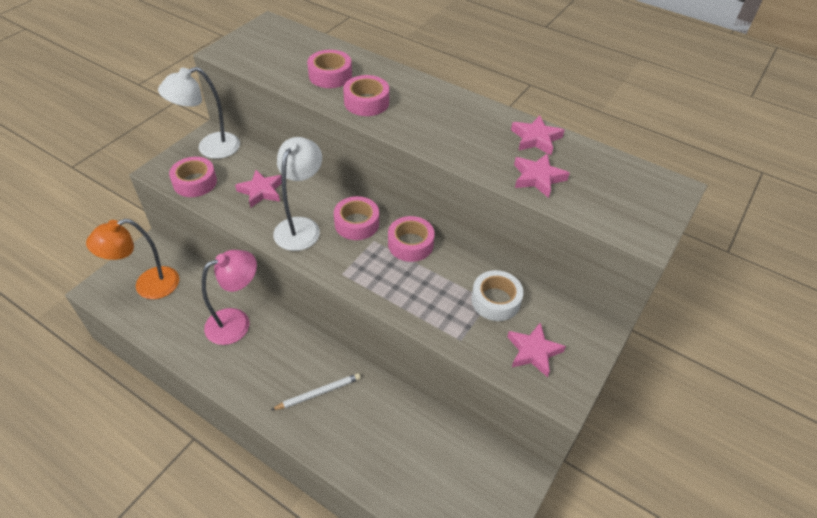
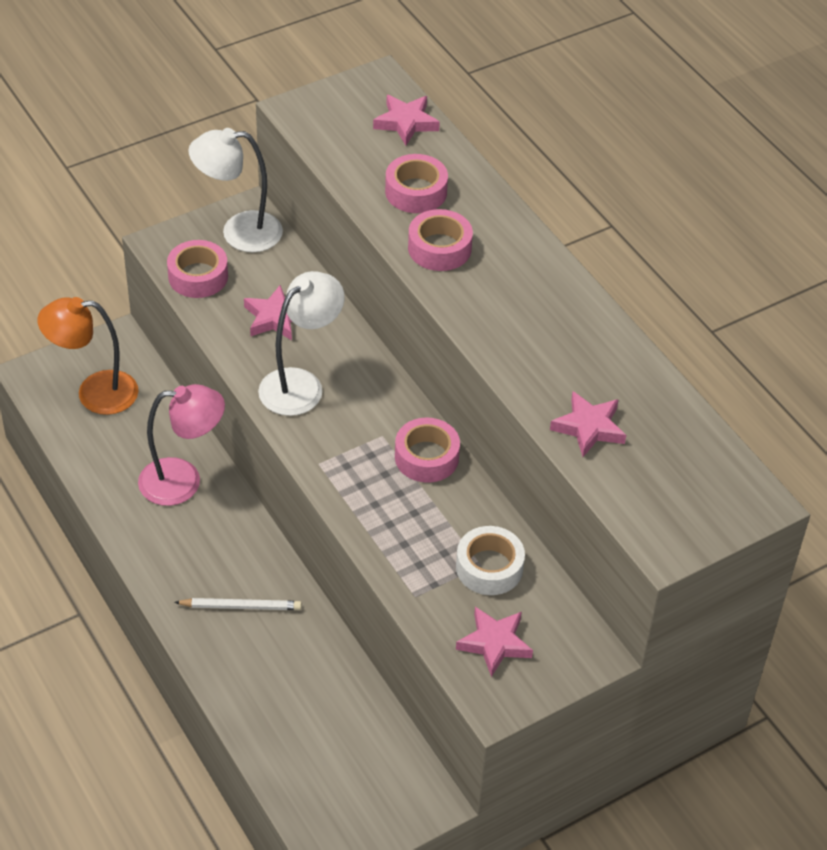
camera: 25 degrees right, 0 degrees up
pink tape [334,196,379,240] -> none
pink star [511,115,565,155] -> pink star moved to [373,95,440,145]

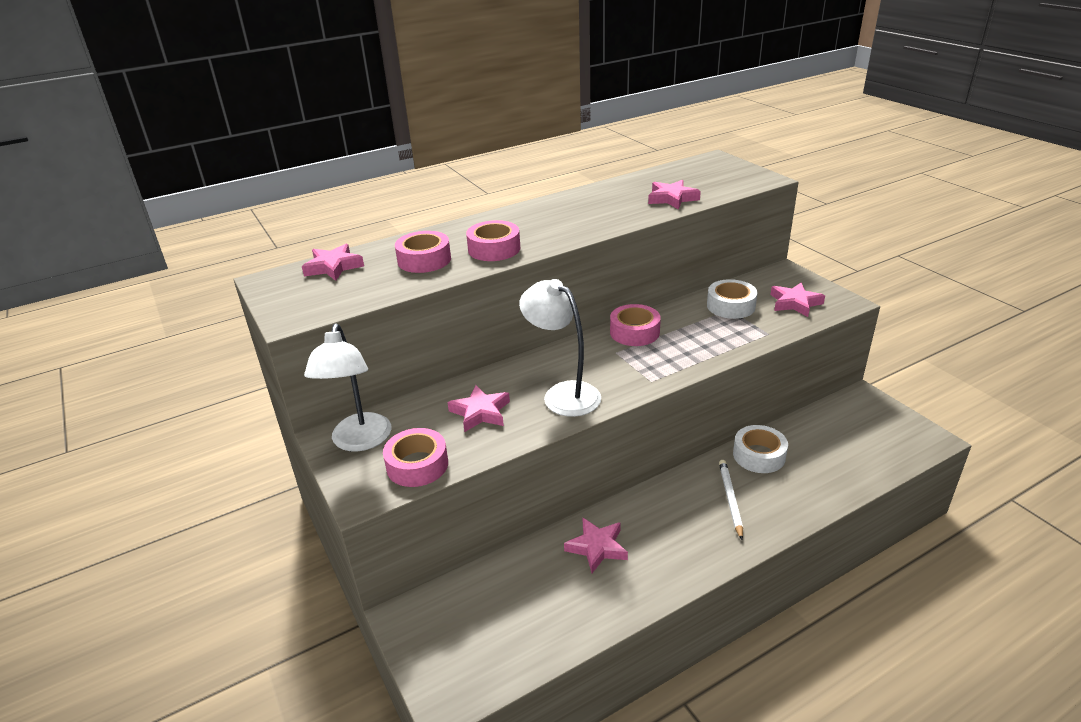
camera: 85 degrees left, 15 degrees down
orange lamp [37,297,139,415] -> none
pink lamp [138,384,225,506] -> pink star [564,518,628,573]
none -> white tape [733,425,788,473]

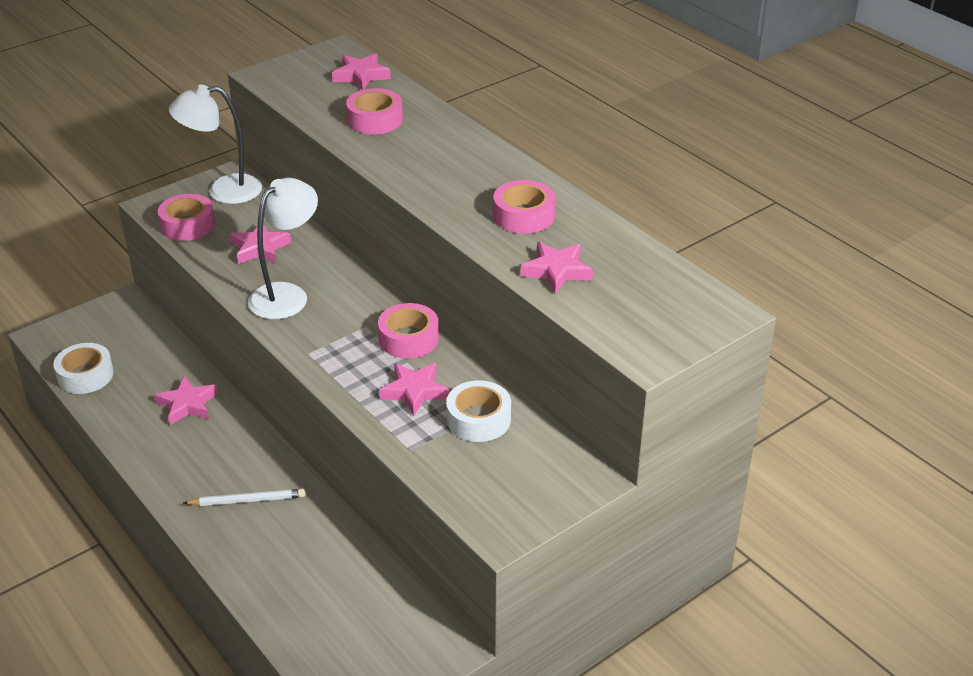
camera: 80 degrees right, 5 degrees up
pink tape [466,220,520,261] -> pink tape moved to [493,180,555,234]
white tape [733,425,788,473] -> white tape moved to [53,343,114,394]
pink star [770,283,825,317] -> pink star moved to [379,363,449,416]

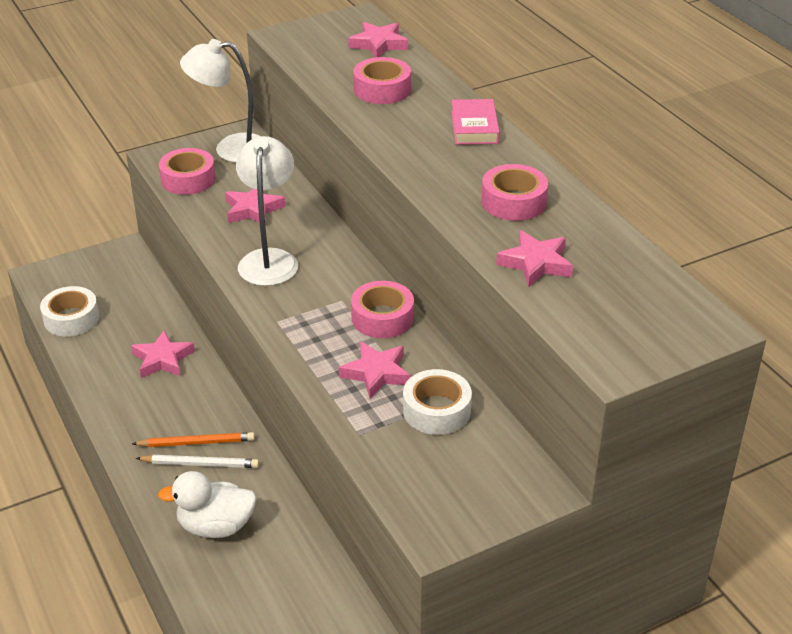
camera: 10 degrees right, 0 degrees up
white lamp [248,178,318,319] -> white lamp turned 45 degrees counterclockwise [236,136,298,286]
none -> orange pencil [132,432,255,447]
none -> white duck [158,471,257,538]
none -> pink book [451,99,500,145]

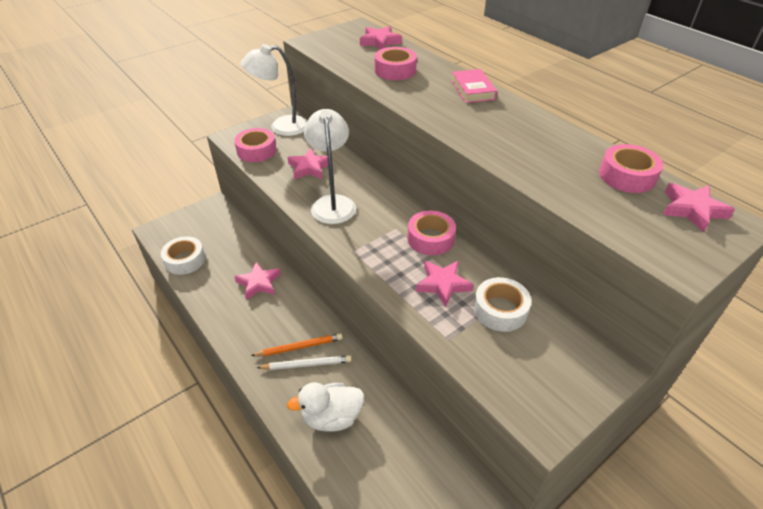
camera: 10 degrees left, 5 degrees up
pink tape [481,164,548,221] -> pink tape moved to [599,144,663,193]
pink star [496,230,573,287] -> pink star moved to [663,183,735,232]

